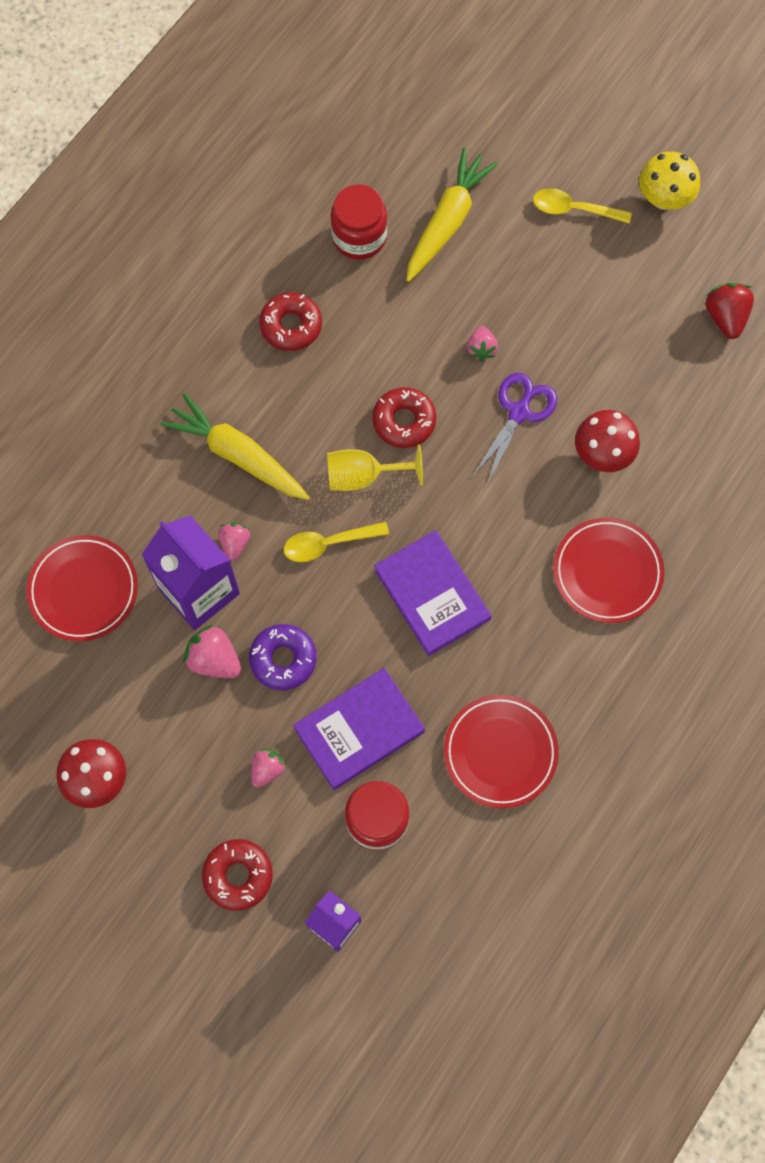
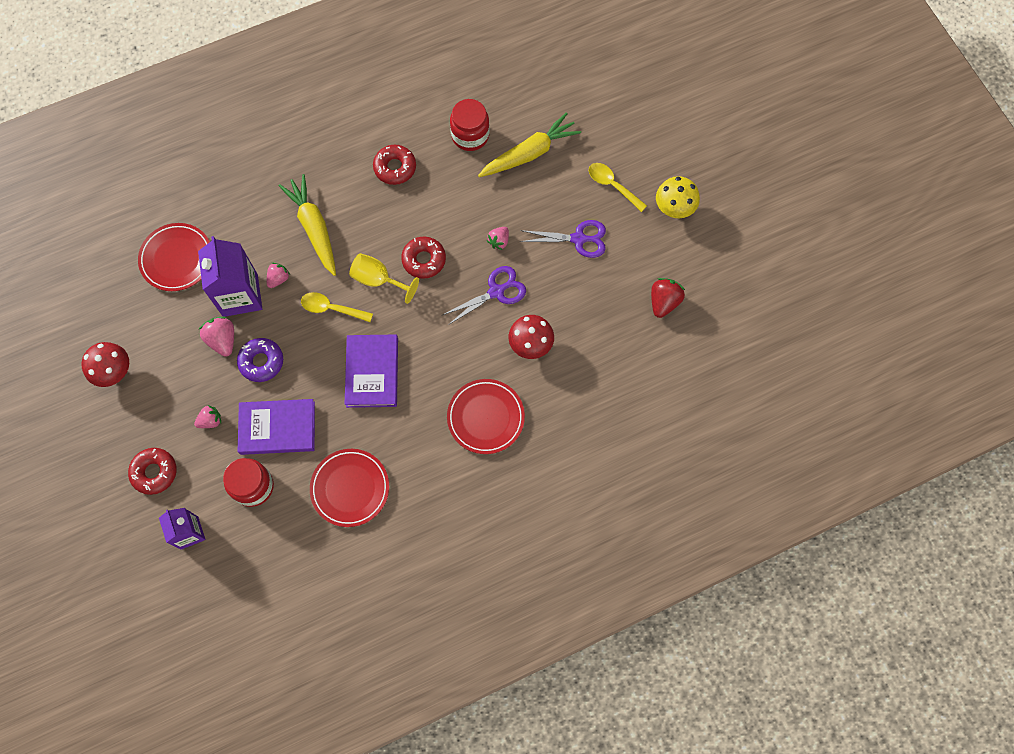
camera: 30 degrees right, 0 degrees up
none -> purple scissors [520,220,606,258]

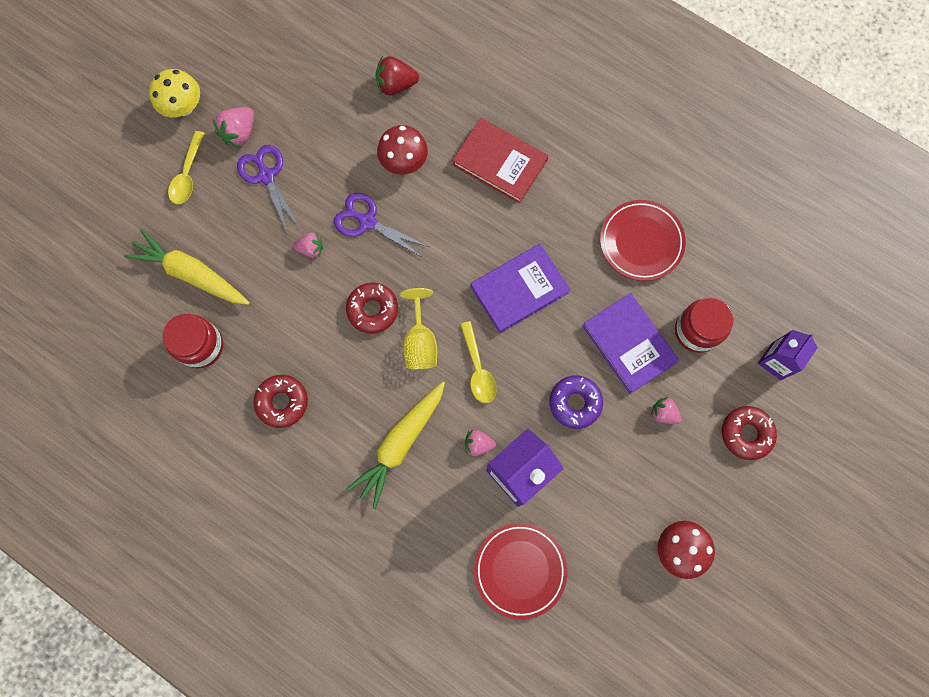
camera: 120 degrees left, 5 degrees up
pink strawberry [198,317,234,357] -> pink strawberry moved to [212,107,254,148]
red plate [447,379,525,454] -> red book [452,118,548,204]
red strawberry [651,278,685,318] -> red strawberry moved to [375,56,419,95]

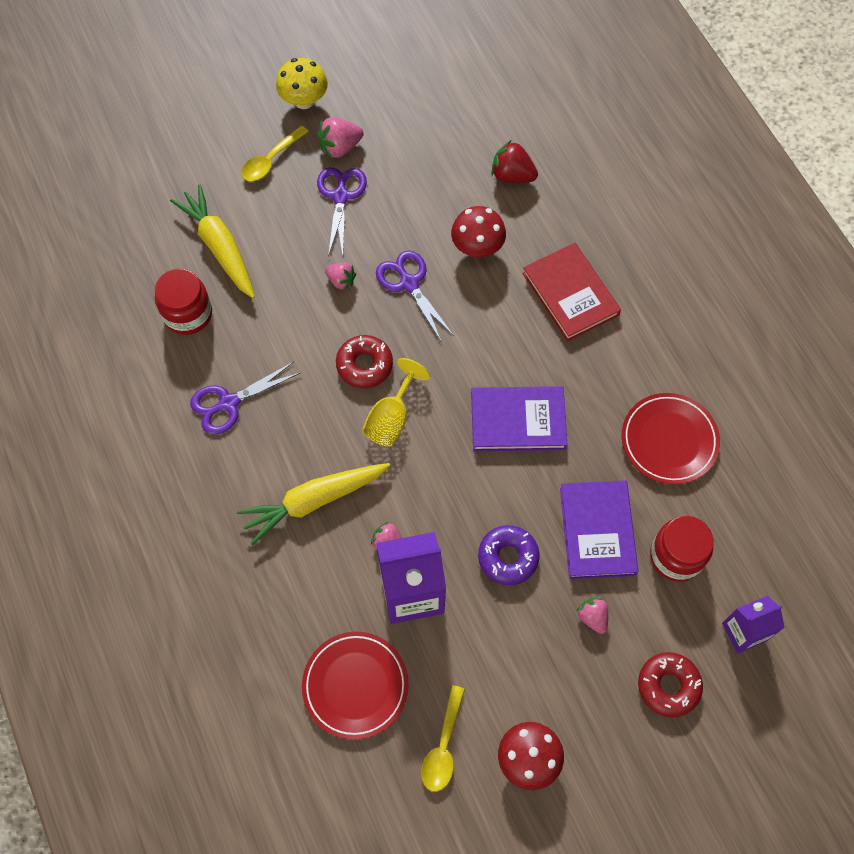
camera: 30 degrees right, 10 degrees down
red donut [253,375,308,428] -> purple scissors [190,362,300,435]
yellow spoon [460,321,497,403] -> yellow spoon moved to [421,685,465,792]

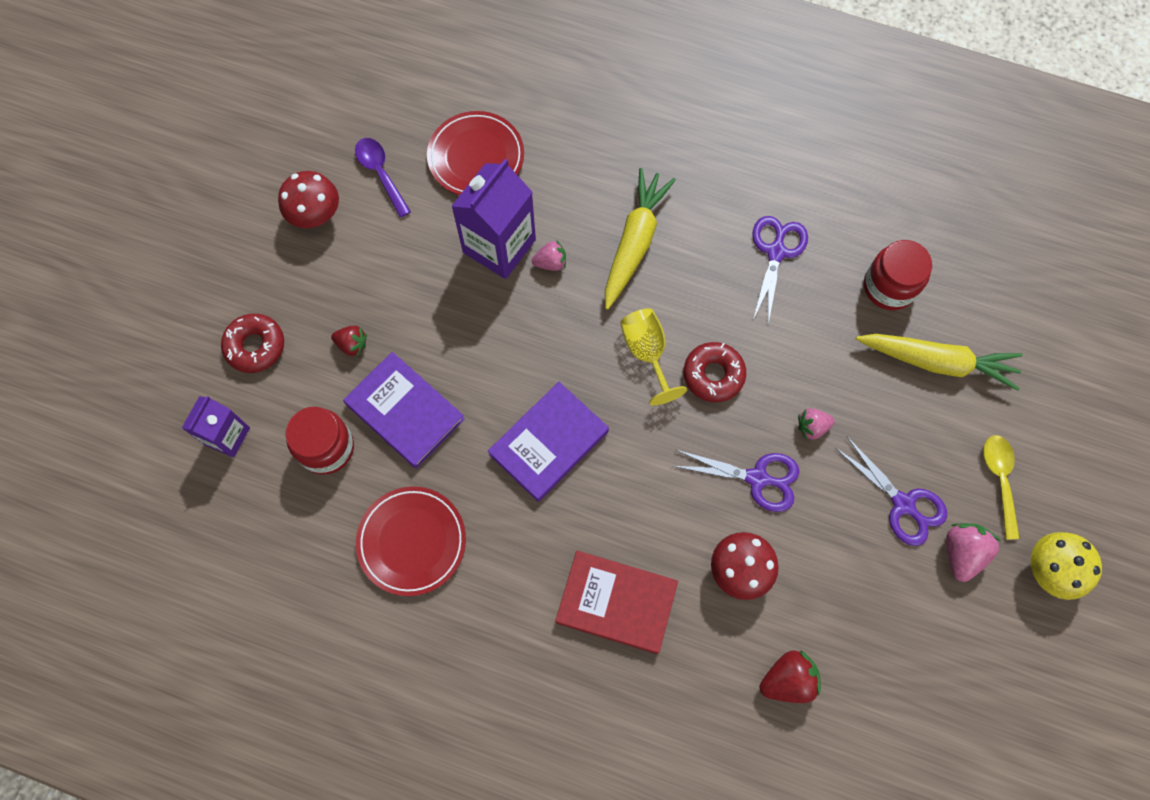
camera: 135 degrees right, 5 degrees up
yellow spoon [421,685,465,792] -> purple spoon [355,138,411,218]
purple donut [478,525,539,585] -> none
pink strawberry [577,598,608,634] -> red strawberry [331,326,367,356]

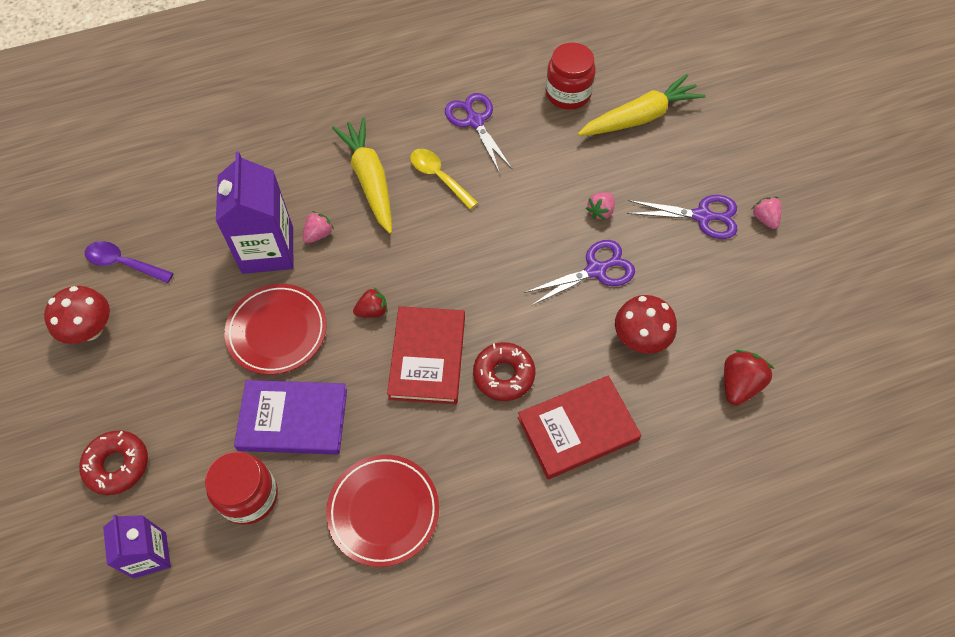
camera: 40 degrees left, 10 degrees down
red strawberry [331,326,367,356] -> red strawberry moved to [353,287,387,318]
red plate [427,111,524,195] -> red plate moved to [224,284,327,375]
purple book [488,382,609,502] -> red book [387,306,465,404]
yellow goblet [620,308,687,406] -> none
red donut [684,342,746,402] -> red donut moved to [473,342,535,401]
pink strawberry [946,523,1002,582] -> pink strawberry [752,197,782,229], size x0.66
yellow spoon [983,435,1020,540] -> yellow spoon moved to [410,149,478,209]
yellow mushroom [1031,532,1102,600] -> none

